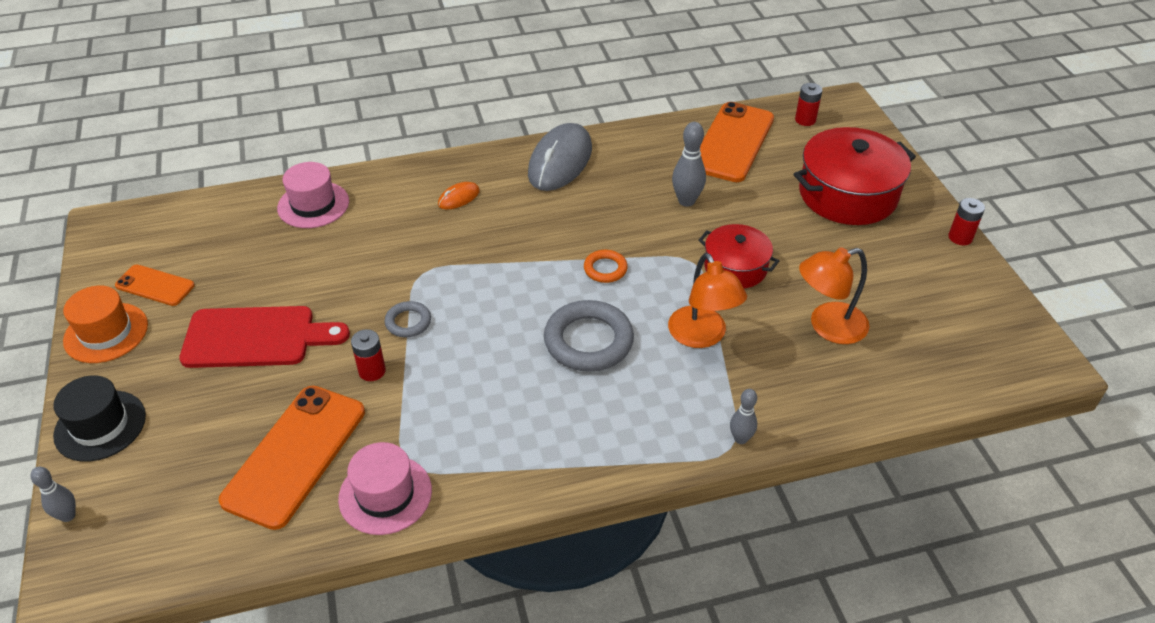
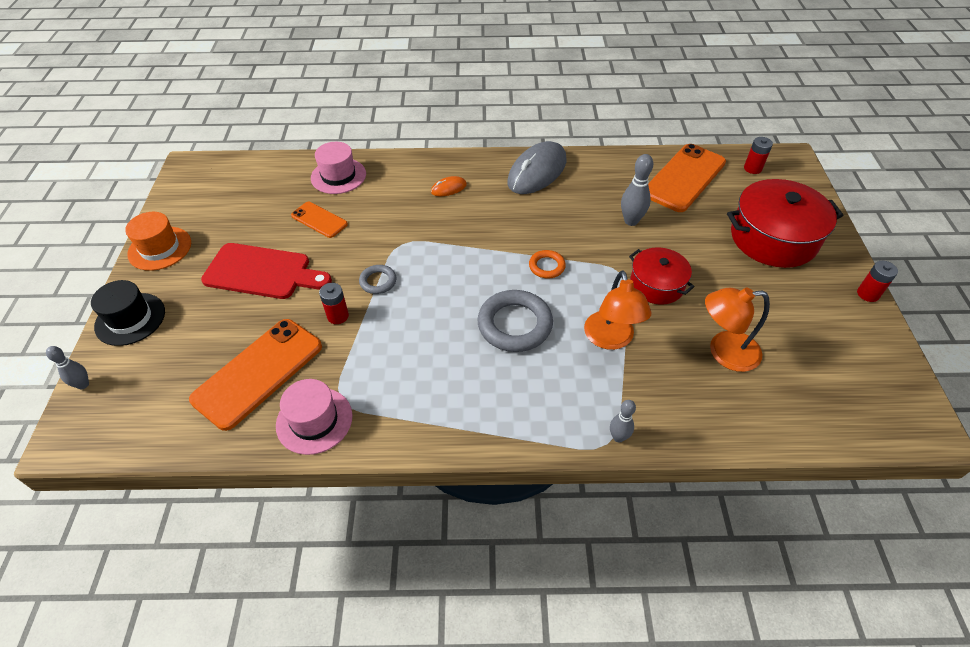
camera: 15 degrees right, 5 degrees up
orange phone [115,265,195,306] -> orange phone moved to [291,202,348,238]

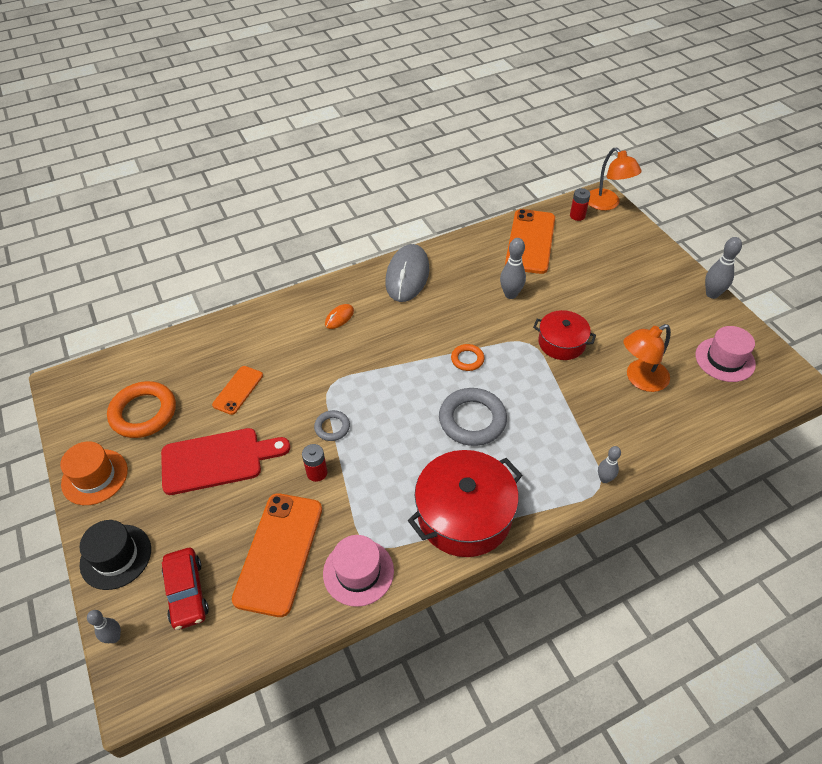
camera: 25 degrees left, 0 degrees up
orange phone [291,202,348,238] -> orange phone turned 75 degrees counterclockwise [212,366,263,415]
pink hat [311,142,366,194] -> pink hat moved to [695,326,756,382]
orange lamp [584,270,651,350] -> orange lamp moved to [588,148,642,211]
red pot [727,179,843,268] -> red pot moved to [408,450,522,557]
red battery [857,261,898,302] -> grey bowling pin [705,237,742,299]
none -> orange ring [107,381,176,438]
none -> red car [162,548,209,630]

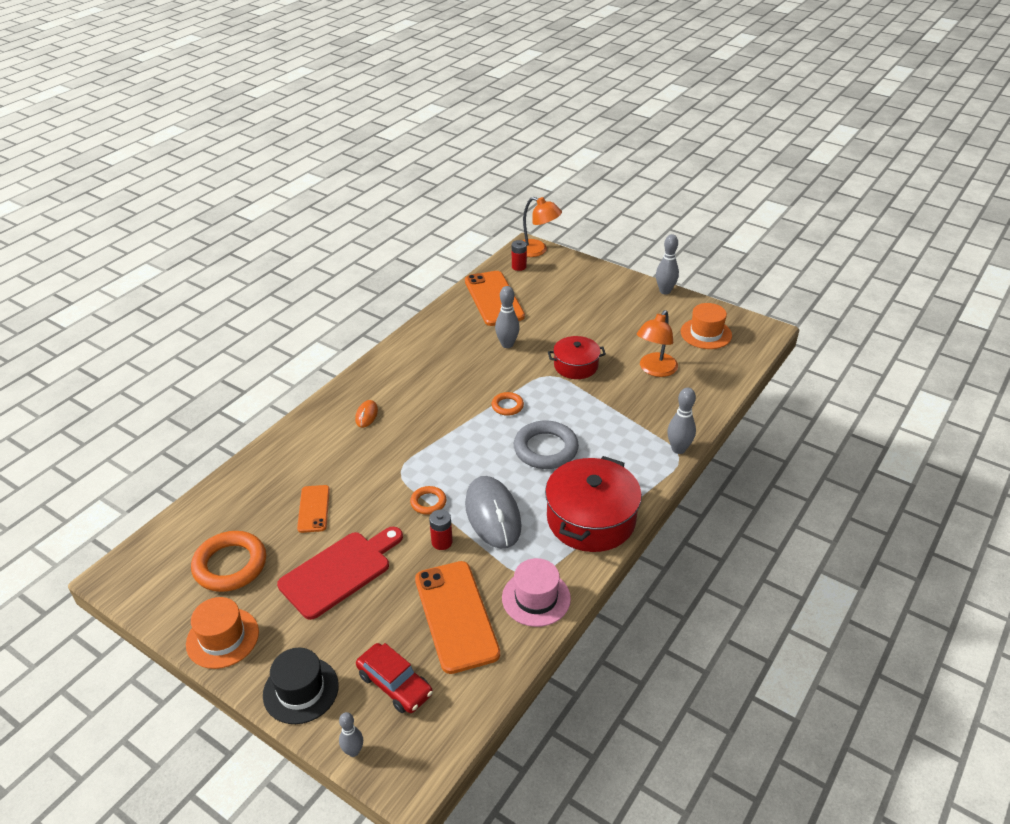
camera: 30 degrees left, 10 degrees down
grey ring [314,410,350,441] -> orange ring [410,486,446,515]
grey mouse [385,244,429,302] -> grey mouse moved to [465,476,522,549]
grey bowling pin [598,446,621,483] -> grey bowling pin [667,388,696,454], size x1.56
pink hat [695,326,756,382] -> orange hat [681,303,732,349]

